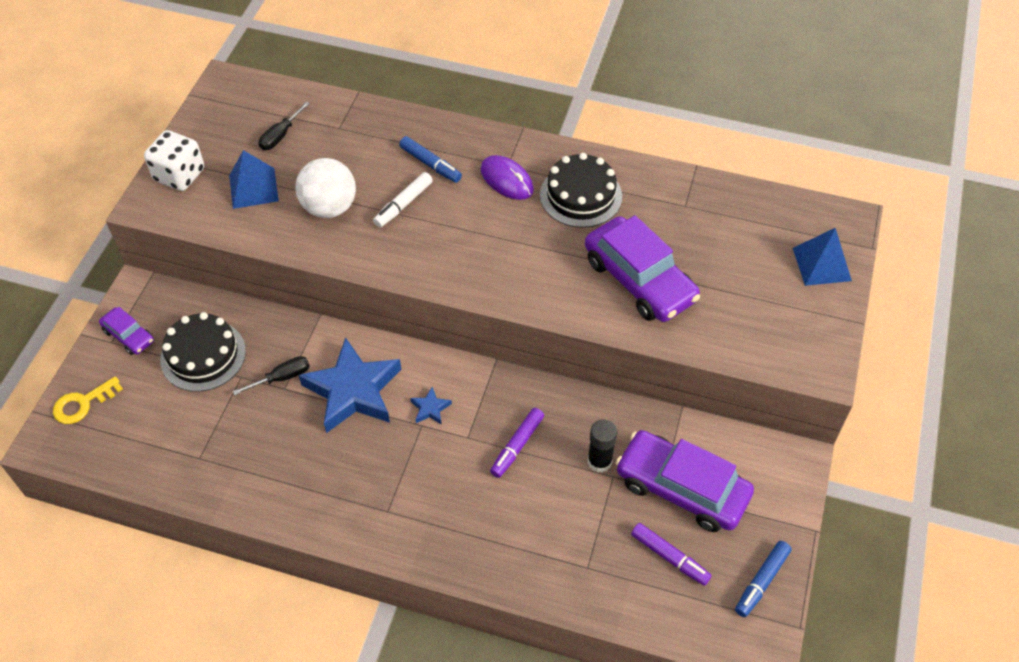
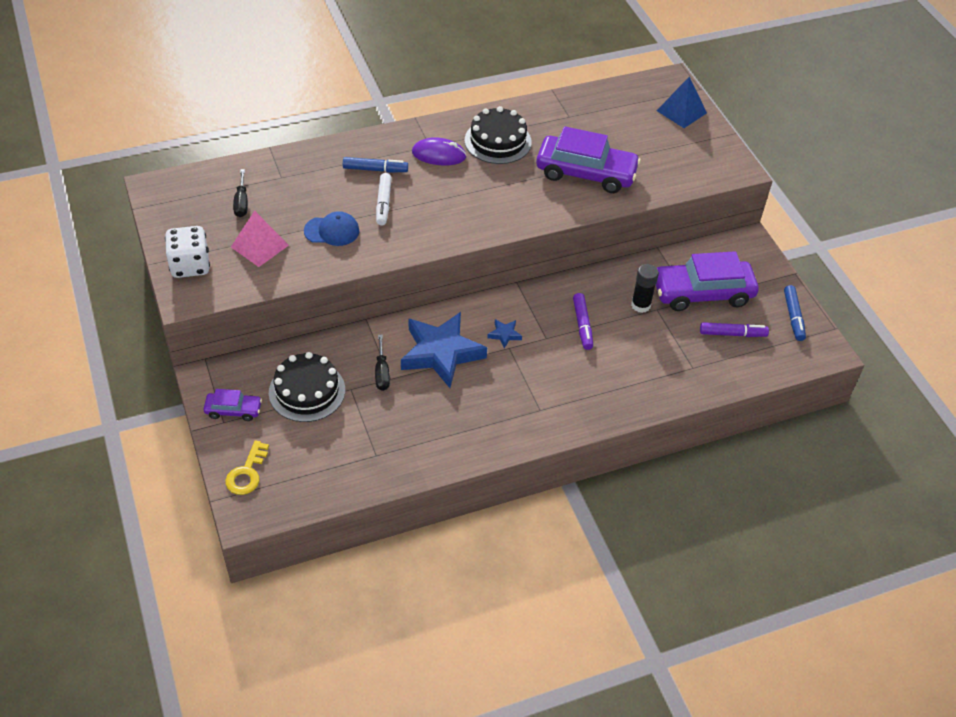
camera: 40 degrees left, 5 degrees down
blue pyramid [229,150,279,209] -> pink pyramid [231,211,289,267]
black screwdriver [233,356,310,395] -> black screwdriver turned 150 degrees clockwise [375,335,390,391]
white ball [295,158,356,218] -> blue cap [304,211,359,246]

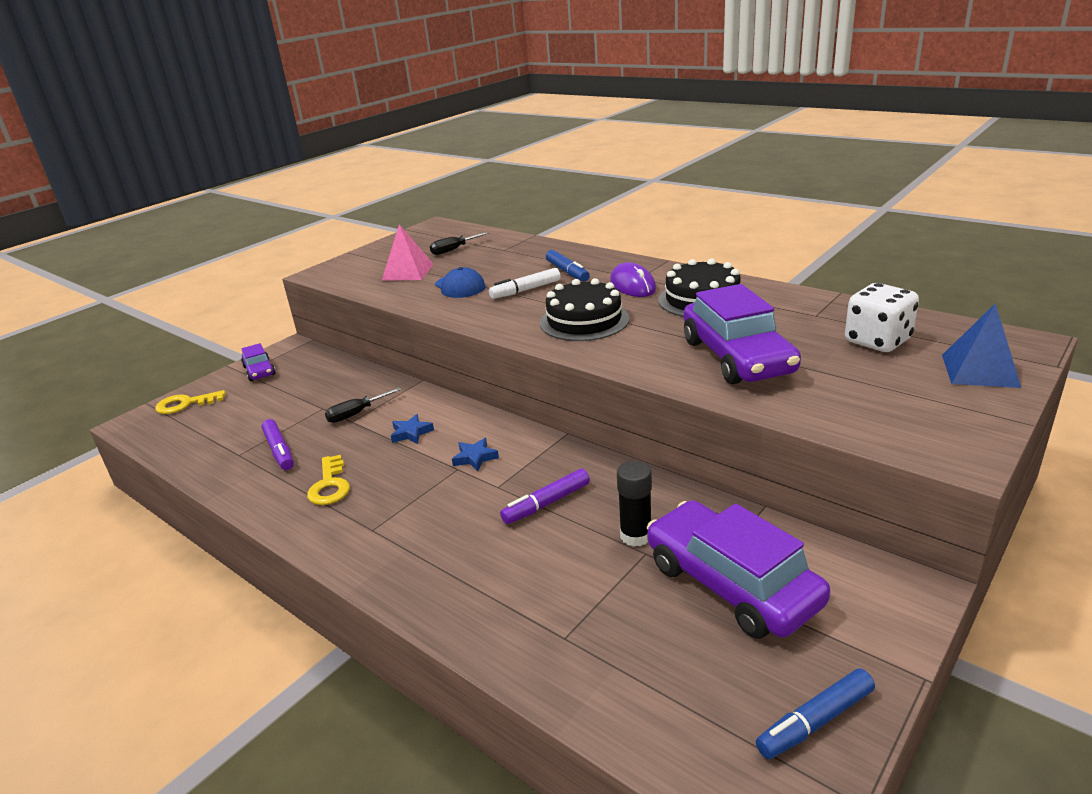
camera: 65 degrees right, 20 degrees down
white dice [165,226,210,278] -> white dice moved to [845,283,919,352]
black cake [269,352,345,422] -> black cake moved to [540,278,630,341]
blue star [401,312,487,388] -> blue star [391,414,434,444], size x0.40
purple marker [700,322,769,337] -> purple marker moved to [261,419,294,470]
none -> yellow key [307,455,350,505]

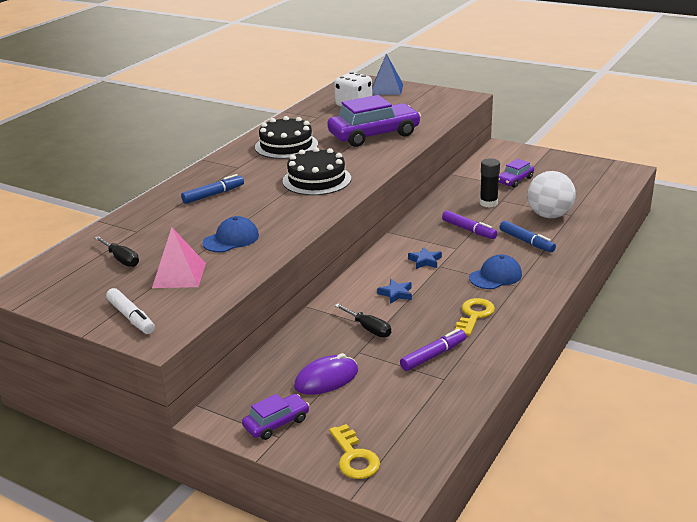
camera: 100 degrees left, 0 degrees up
yellow key [307,455,350,505] -> yellow key turned 45 degrees counterclockwise [455,298,495,336]
white marker [489,268,561,299] -> white marker moved to [106,288,155,334]
purple mouse [610,262,656,297] -> purple mouse moved to [294,353,358,395]
purple car [647,500,830,639] -> purple car [499,159,534,188], size x0.50
blue marker [756,668,875,759] -> blue marker moved to [500,220,556,252]
none -> blue cap [469,254,522,289]
none -> white ball [527,171,576,218]

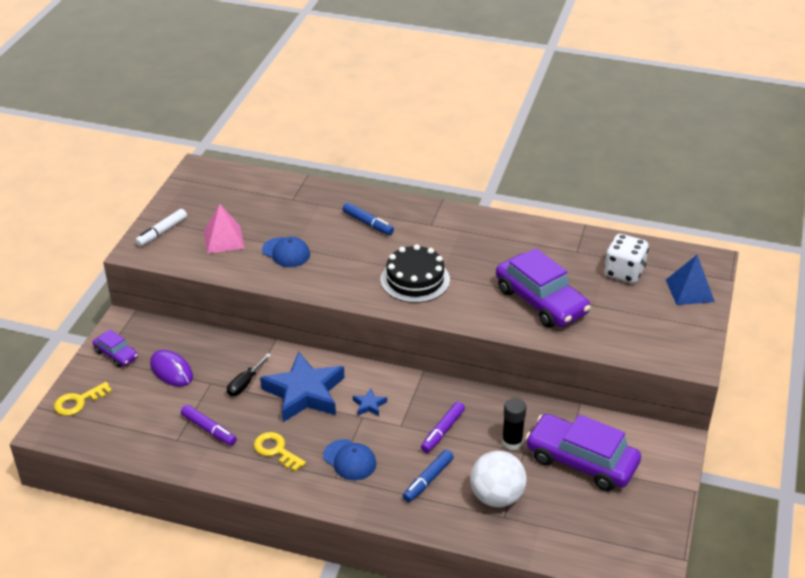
camera: 75 degrees right, 10 degrees up
black screwdriver [94,236,139,267] -> none
black cake [255,116,318,159] -> none
blue star [377,279,412,304] -> blue star [260,351,345,422], size x2.48
yellow key [455,298,495,336] -> yellow key turned 150 degrees counterclockwise [254,432,306,472]
purple car [499,159,534,188] -> purple car [525,414,641,491], size x2.01

